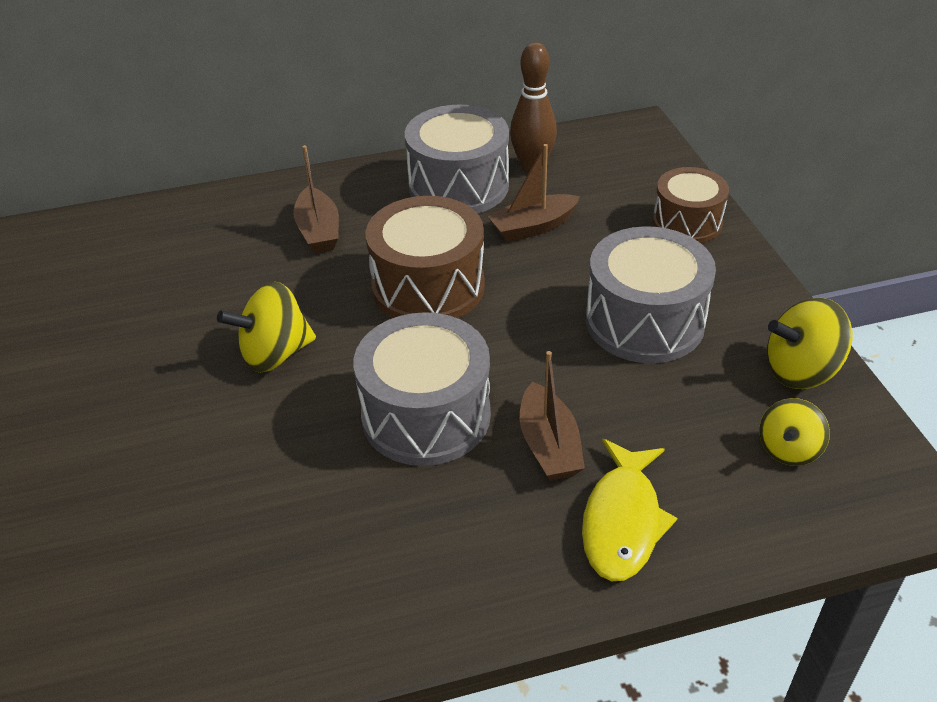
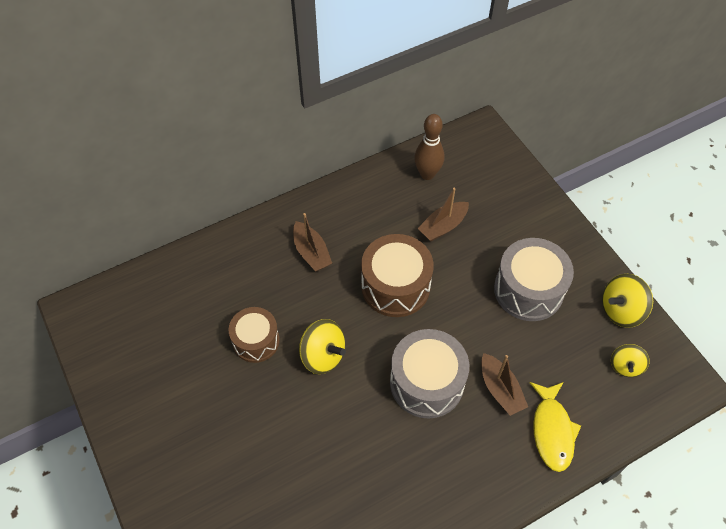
camera: 15 degrees left, 15 degrees up
yellow spinning top [217,282,316,373] -> yellow spinning top turned 105 degrees counterclockwise [299,319,346,374]
grey drum [405,104,509,214] -> none
brown drum [653,167,729,243] -> brown drum moved to [229,307,280,363]

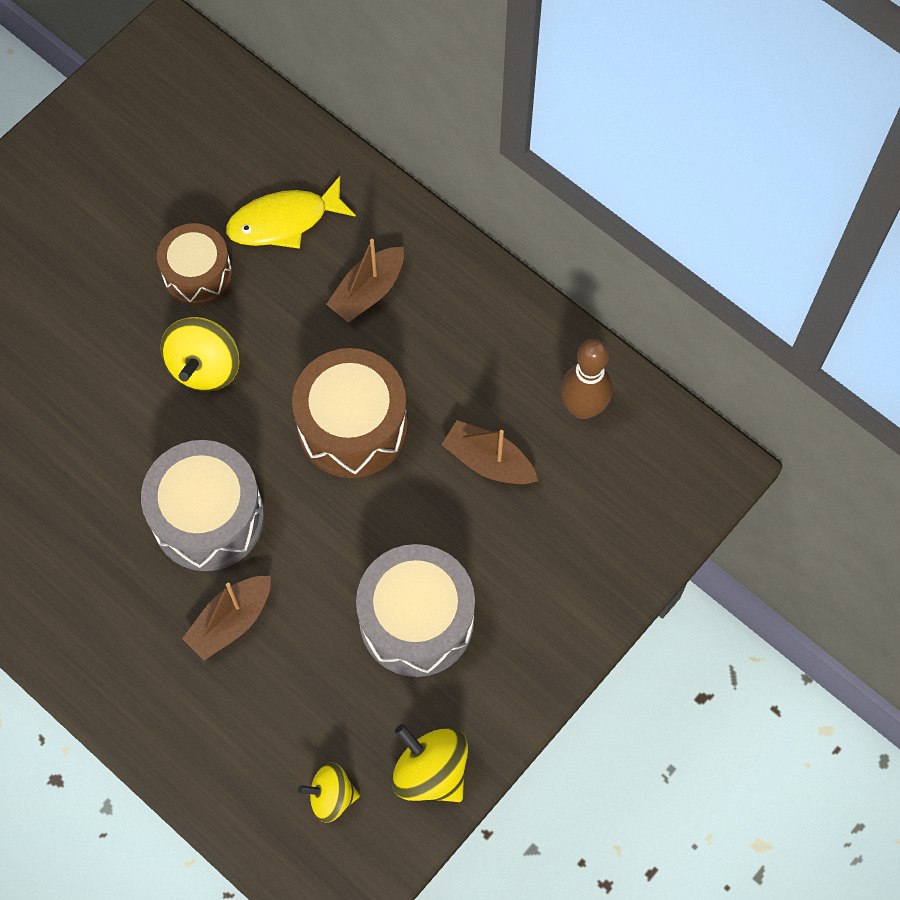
camera: 70 degrees right, 10 degrees up
yellow fish [529,382,581,472] -> yellow fish moved to [226,176,356,249]

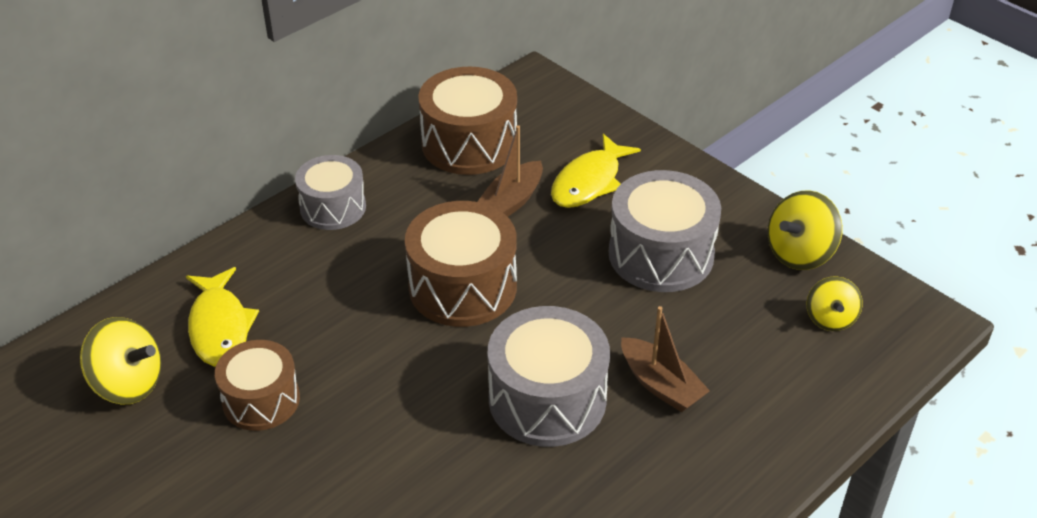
camera: 85 degrees left, 25 degrees down
yellow spinning top [161,317,239,391] -> yellow spinning top moved to [80,317,161,405]
brown boat [326,239,404,322] -> none
brown bowling pin [560,339,613,419] -> brown drum [419,67,517,175]
none -> grey drum [295,155,366,230]
none -> yellow fish [551,134,641,208]

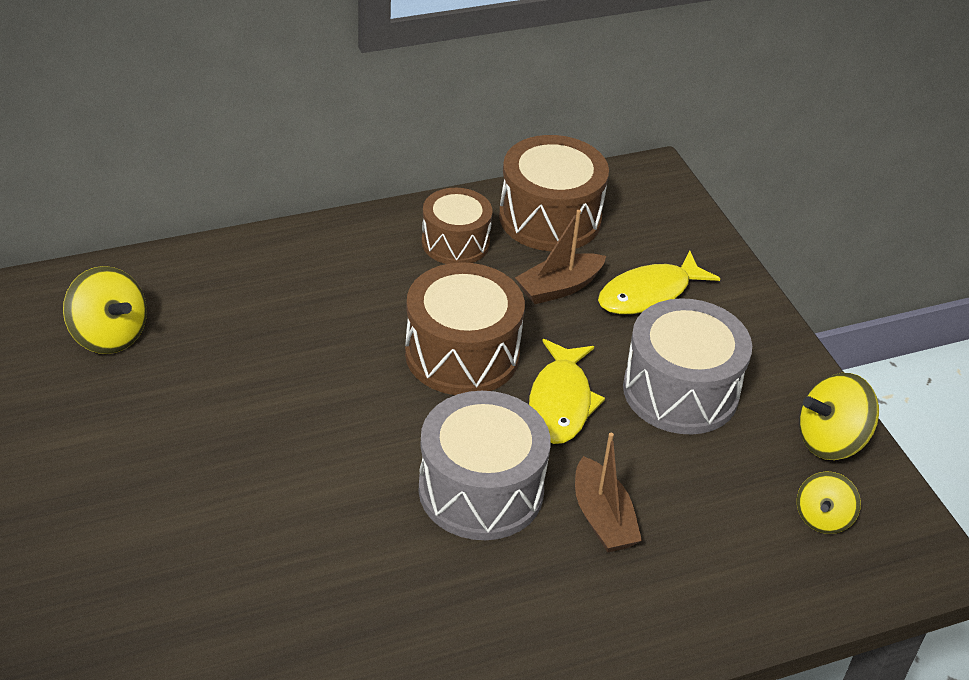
camera: 20 degrees right, 0 degrees up
yellow fish [186,267,259,367] -> yellow fish moved to [529,339,605,444]
brown drum [215,340,300,431] -> brown drum moved to [422,188,493,264]
grey drum [295,155,366,230] -> none

